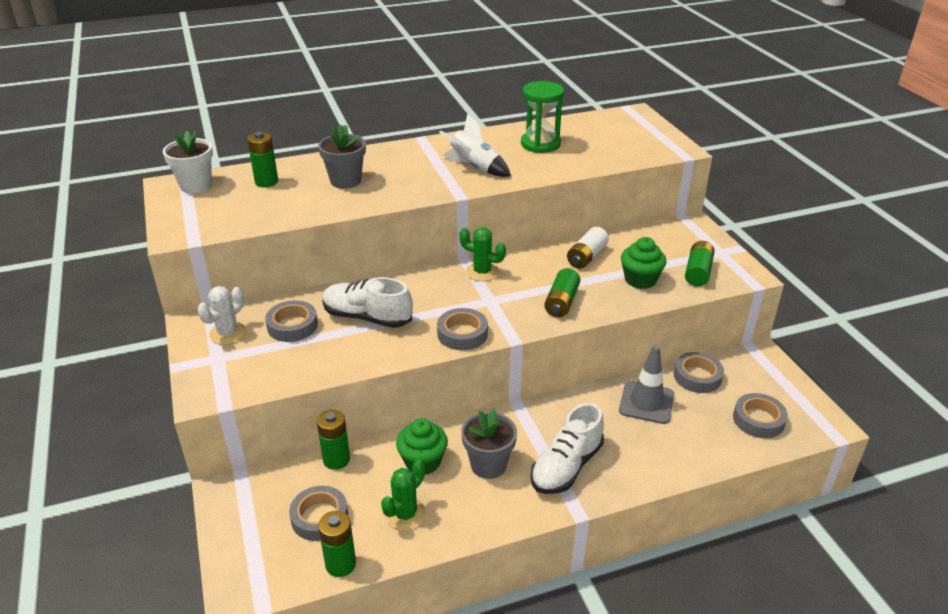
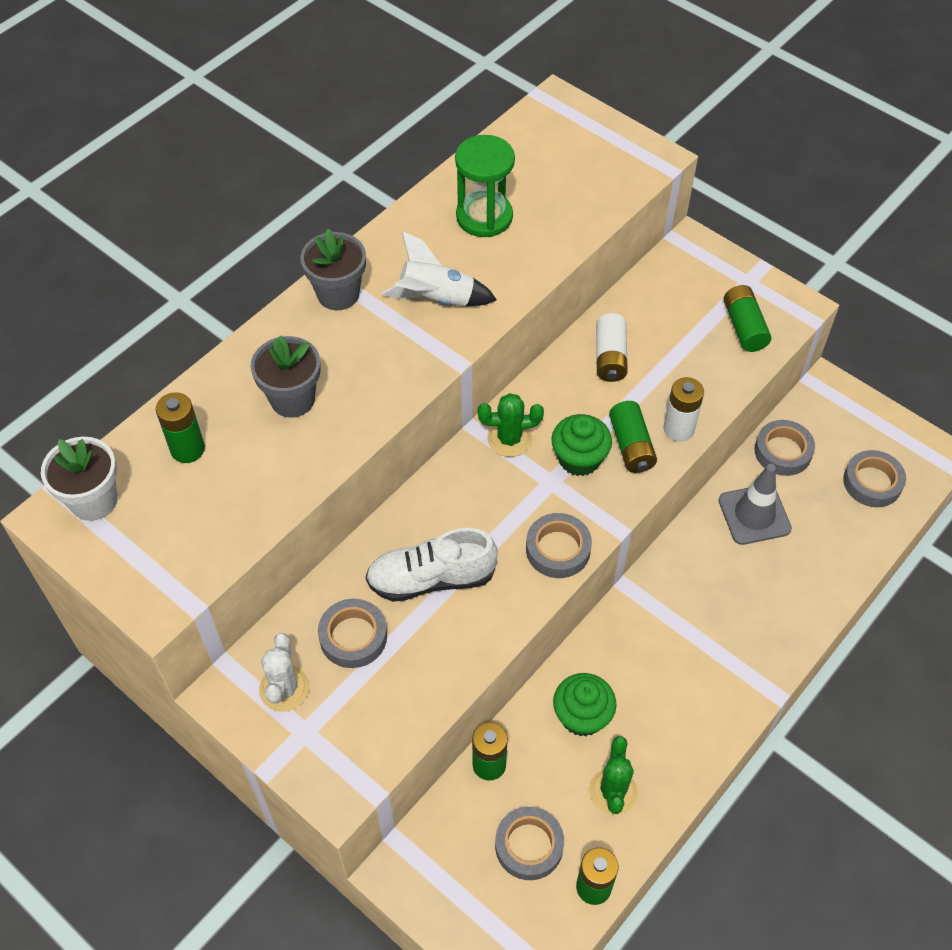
camera: 30 degrees left, 20 degrees up
grey flower pot [461,408,517,479] -> grey flower pot moved to [301,229,366,310]
white shoe [530,403,604,494] -> none
green cupcake [621,237,666,289] -> green cupcake moved to [551,414,612,476]
none -> white battery [664,377,704,442]

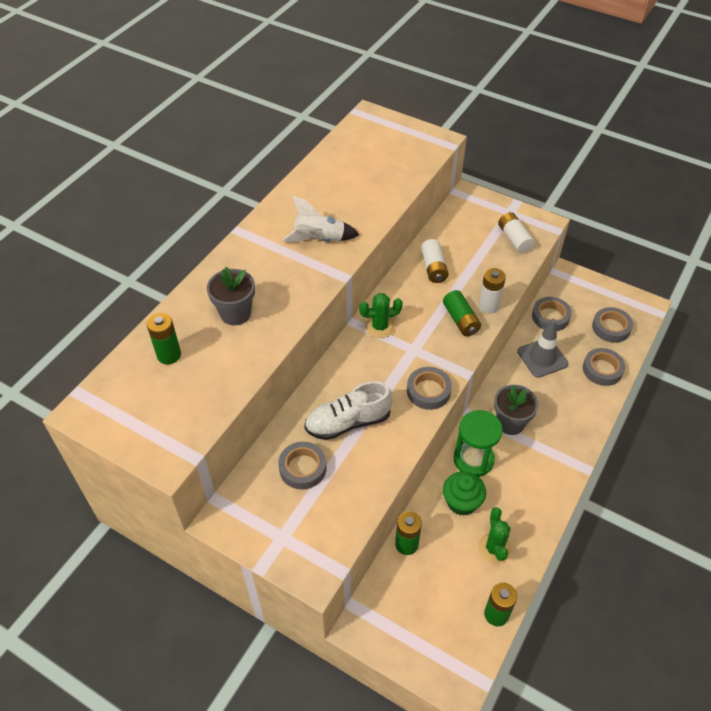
camera: 10 degrees left, 5 degrees down
white flower pot [41,437,117,521] -> none
white cactus [259,633,309,712] -> none
grey flower pot [301,229,366,310] -> grey flower pot moved to [494,385,539,435]
green hourglass [455,135,515,237] -> green hourglass moved to [454,410,503,477]
grey tape [495,807,564,880] -> grey tape moved to [583,348,625,386]
green cupcake [551,414,612,476] -> none
green battery [724,285,771,352] -> white battery [498,212,535,254]

